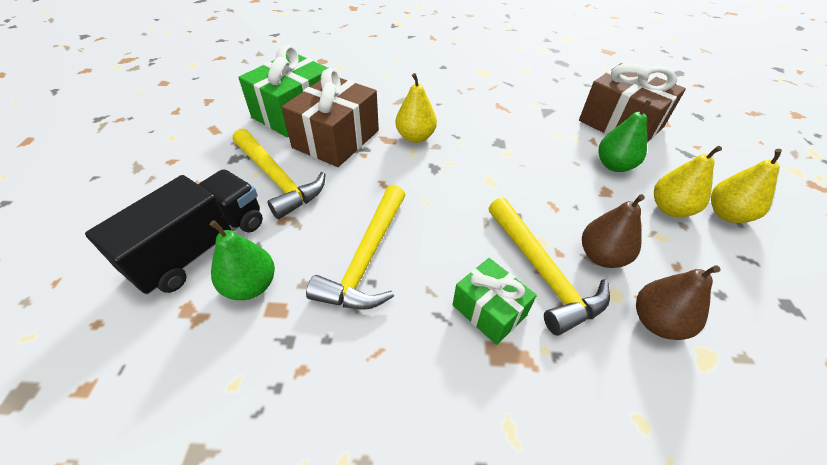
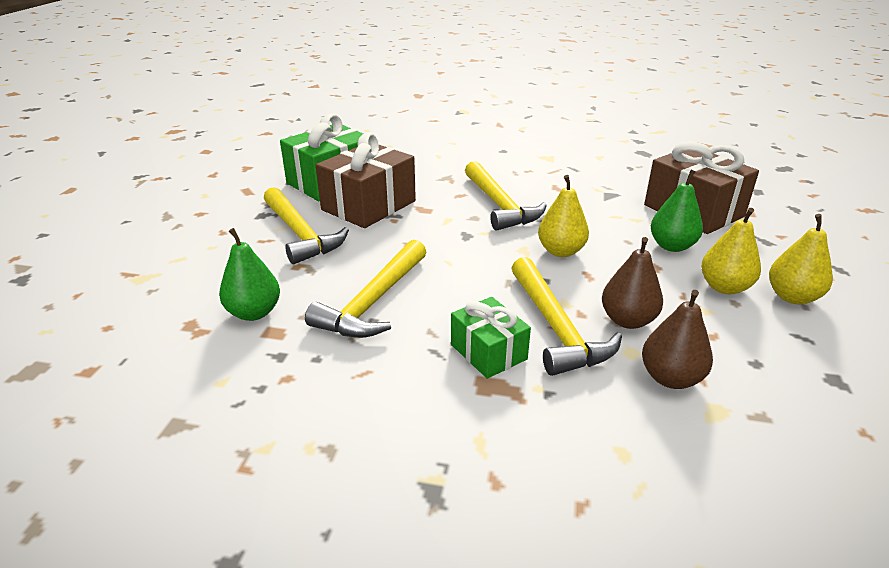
camera: 10 degrees right, 15 degrees down
black truck [85,169,263,294] -> none
yellow pear [395,73,437,143] -> yellow pear moved to [538,175,589,257]
none -> yellow hammer [465,161,547,231]

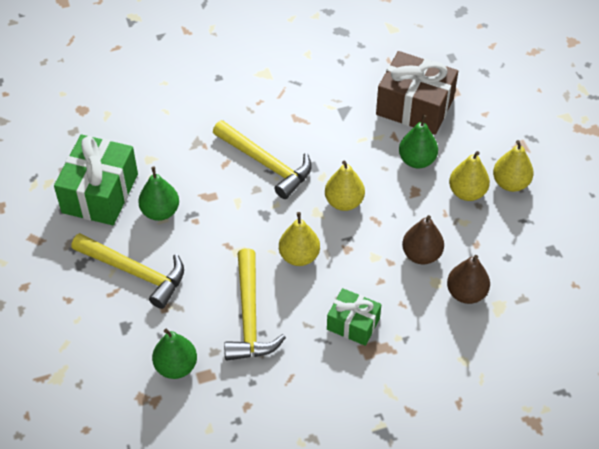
camera: 30 degrees left, 20 degrees up
brown gift [316,133,416,228] -> green pear [138,167,179,221]
yellow hammer [511,257,622,376] -> none
none -> yellow pear [279,212,320,266]

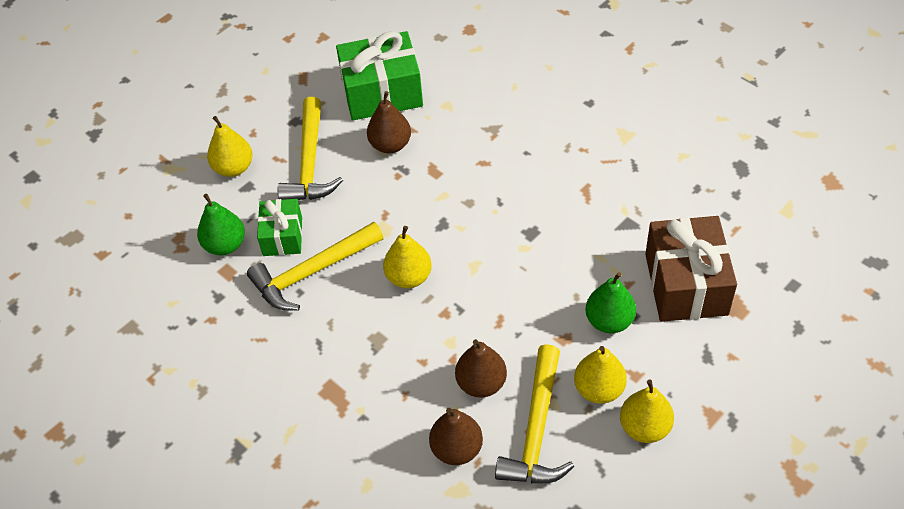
camera: 65 degrees right, 0 degrees up
green pear [138,167,179,221] -> brown pear [367,91,411,153]
yellow hammer [213,120,312,199] -> yellow hammer moved to [495,344,574,483]
yellow pear [325,161,365,211] -> yellow pear moved to [207,116,253,177]
green gift [327,288,381,346] -> green gift moved to [257,199,302,256]

